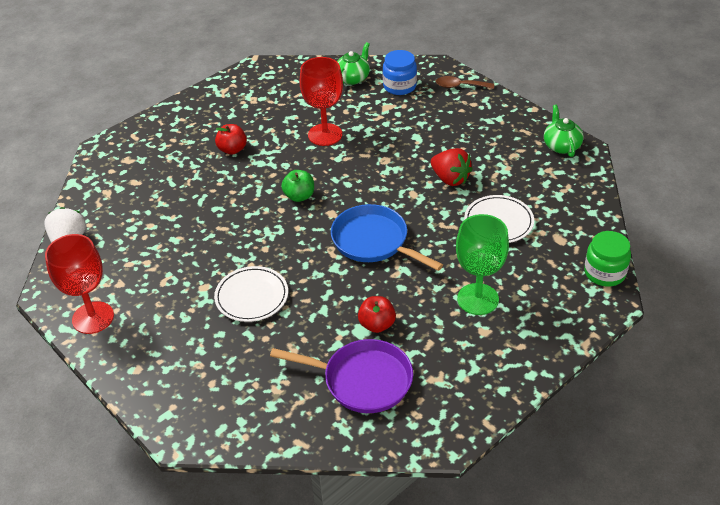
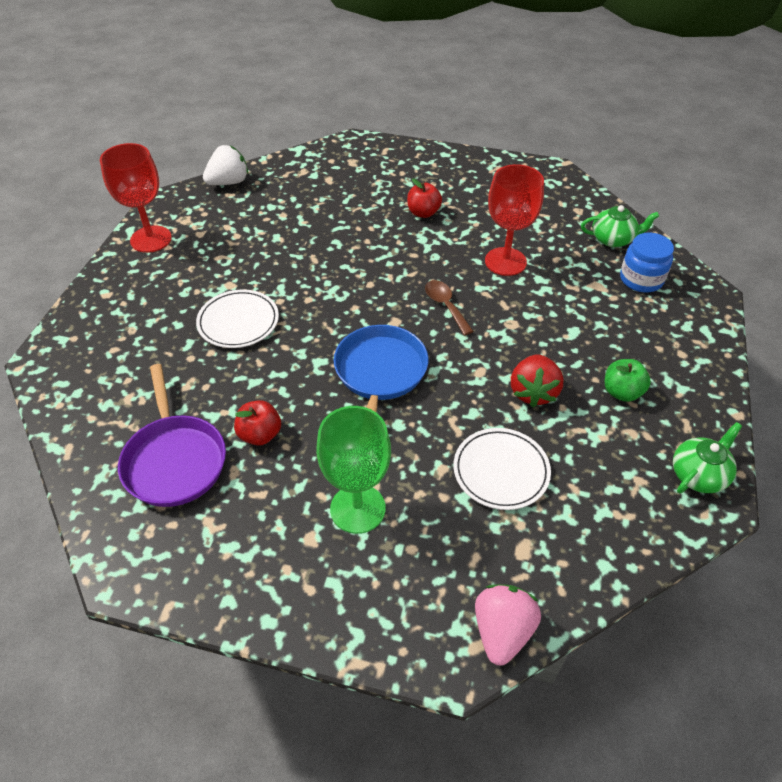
camera: 55 degrees right, 5 degrees up
green apple [281,170,314,202] -> green apple moved to [605,359,651,402]
brown spoon [436,76,494,89] -> brown spoon moved to [425,280,474,335]
green jar [584,231,631,287] -> pink strawberry [475,584,541,665]

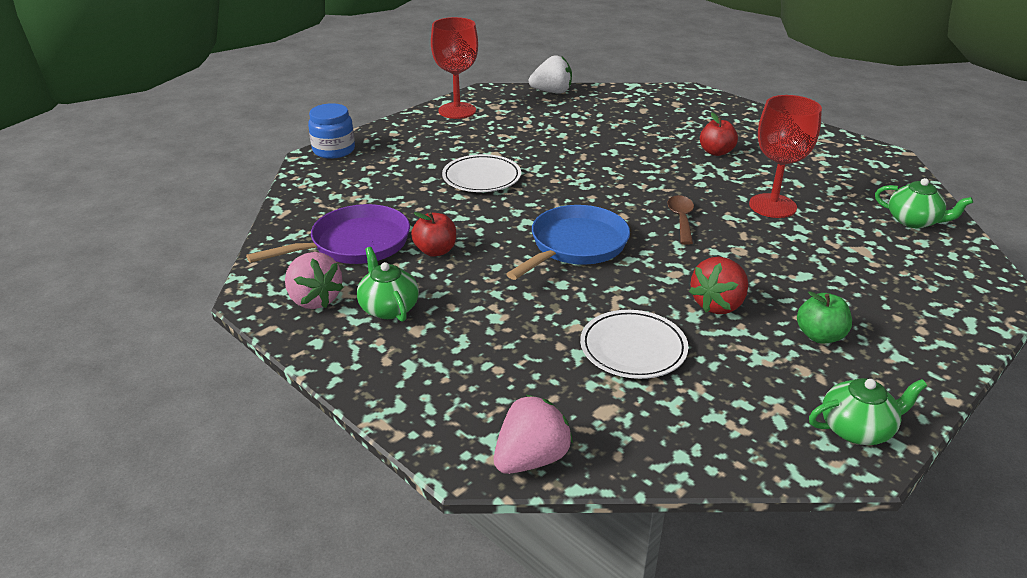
camera: 30 degrees right, 15 degrees down
purple pan [118,364,226,507] -> purple pan turned 135 degrees counterclockwise [246,204,410,264]
green goblet [316,406,391,534] -> none
blue jar [620,232,674,293] -> blue jar moved to [308,103,355,159]
none -> pink strawberry [285,252,344,309]
none -> green teapot [357,247,419,322]

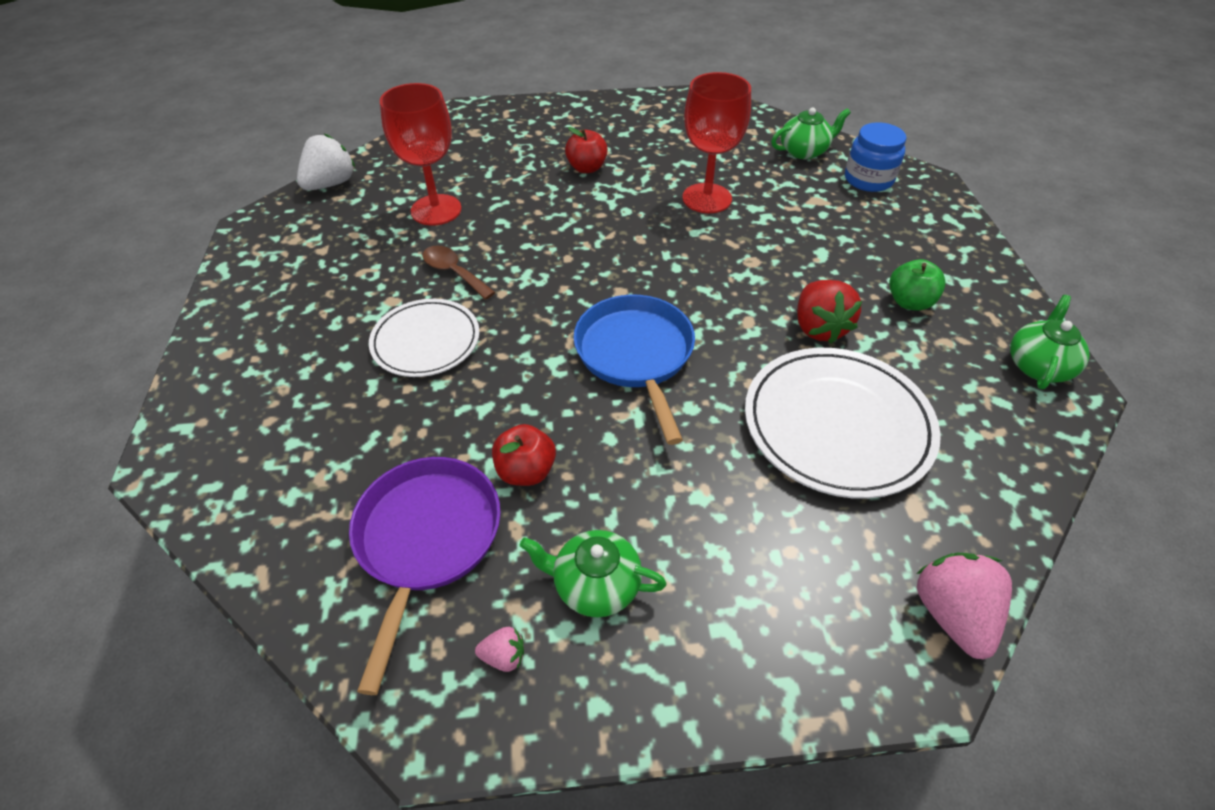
camera: 50 degrees left, 15 degrees up
pink strawberry [285,252,344,309] -> pink strawberry [475,627,524,672], size x0.48
blue jar [308,103,355,159] -> blue jar moved to [845,122,907,192]
red goblet [431,17,478,119] -> red goblet moved to [380,83,462,226]
white plate [580,310,688,379] -> white plate [745,348,941,499], size x1.56
brown spoon [667,195,694,245] -> brown spoon moved to [423,245,495,300]

